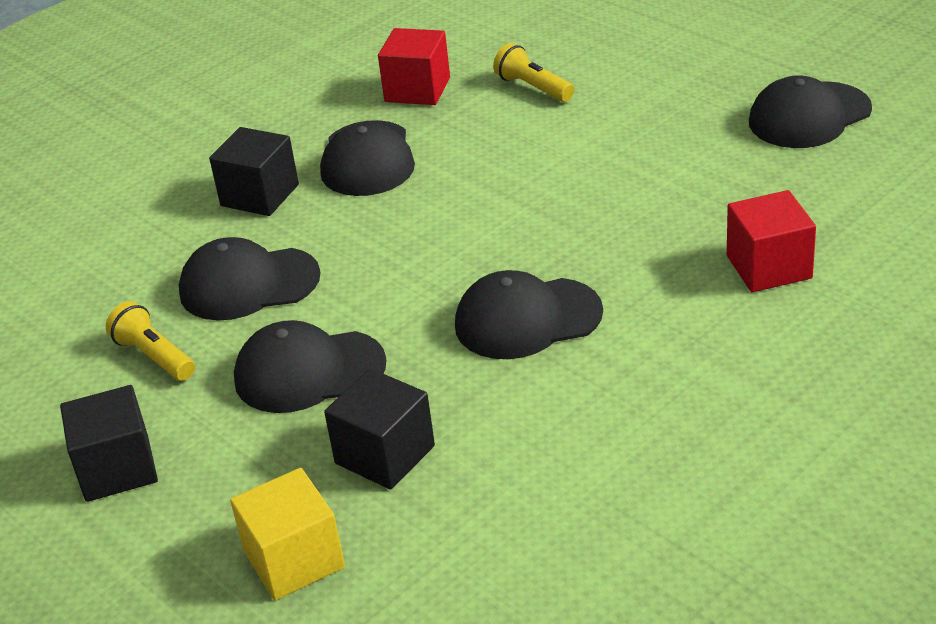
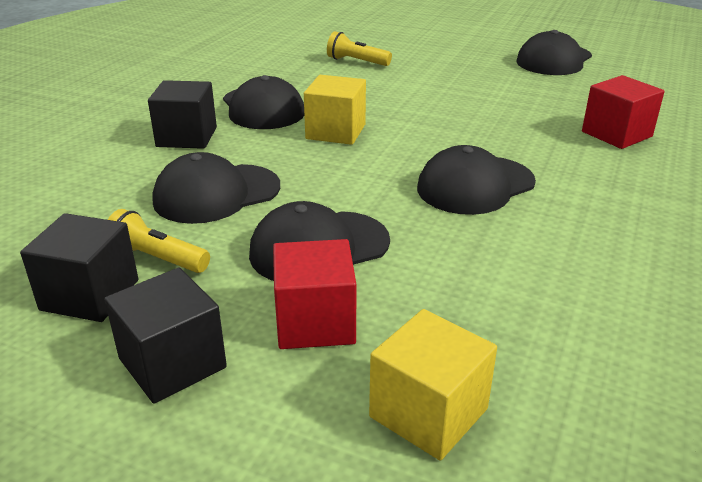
camera: 25 degrees left, 5 degrees down
black cube [324,368,435,490] -> black cube moved to [20,213,138,322]
red cube [378,28,450,105] -> red cube moved to [273,239,357,349]
none -> yellow cube [304,75,366,145]

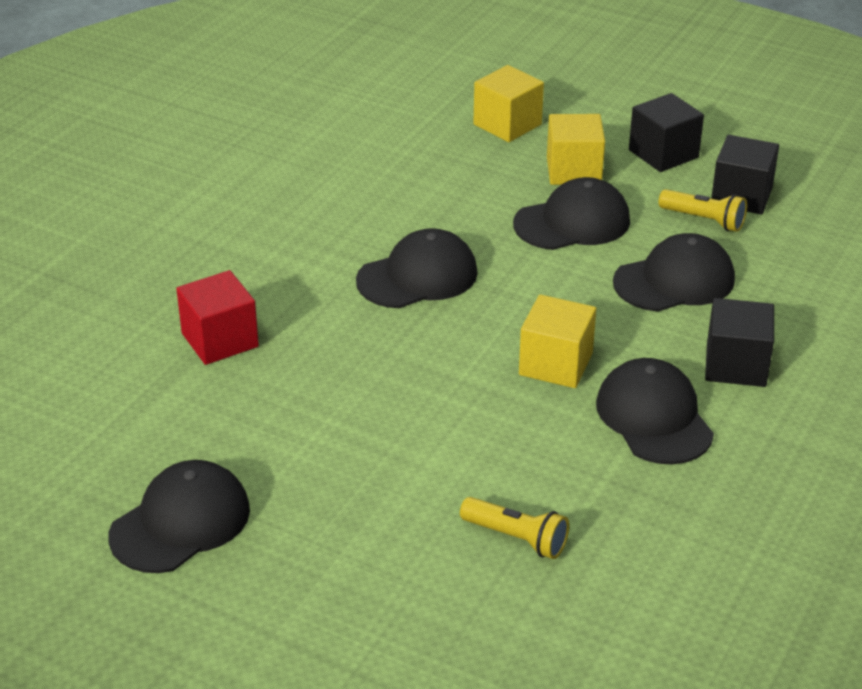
camera: 175 degrees left, 5 degrees up
red cube [273,239,357,349] -> yellow cube [547,114,605,185]

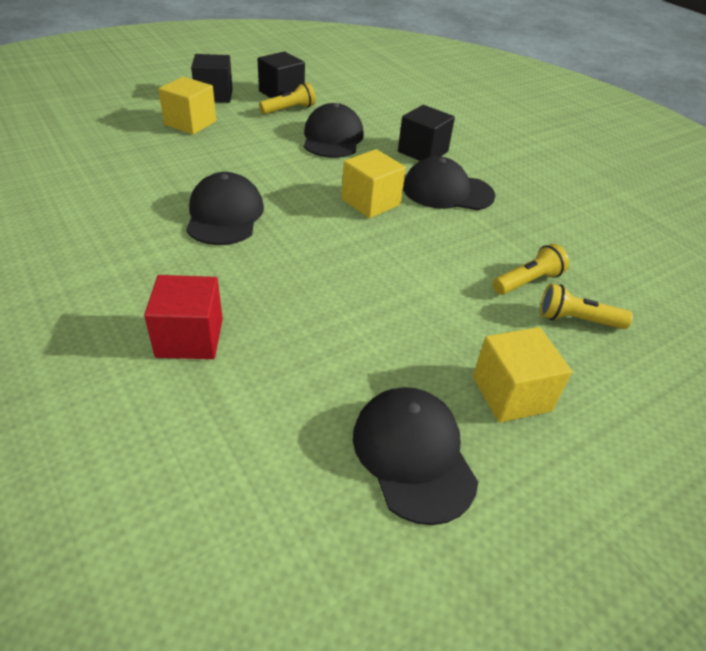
camera: 65 degrees left, 5 degrees up
yellow cube [473,65,544,142] -> yellow cube moved to [473,327,572,423]
black cap [513,177,630,250] -> none
none -> yellow flashlight [540,283,633,329]

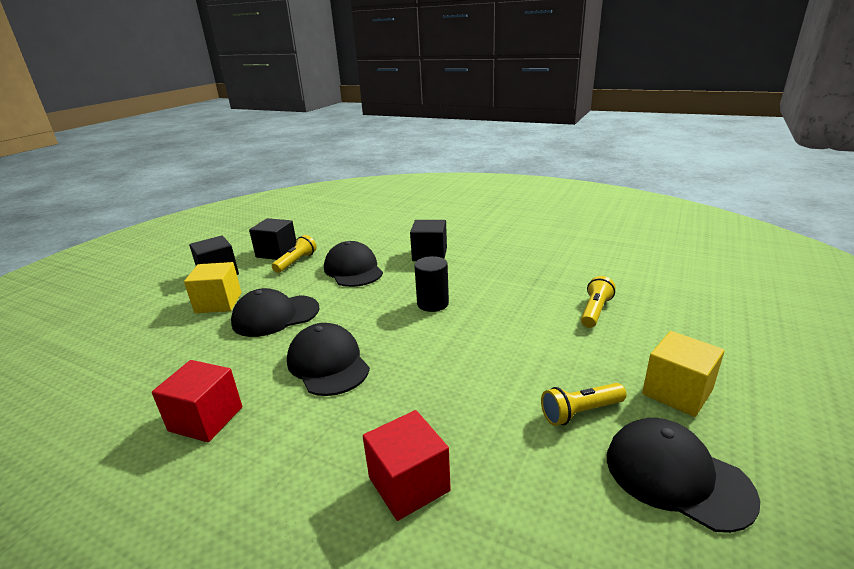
camera: 25 degrees left, 15 degrees down
yellow cube [342,149,406,218] -> black cylinder [414,256,449,312]
black cap [403,156,496,210] -> black cap moved to [231,288,319,337]
yellow flashlight [540,283,633,329] -> yellow flashlight moved to [541,383,627,426]
none -> red cube [152,360,242,442]

